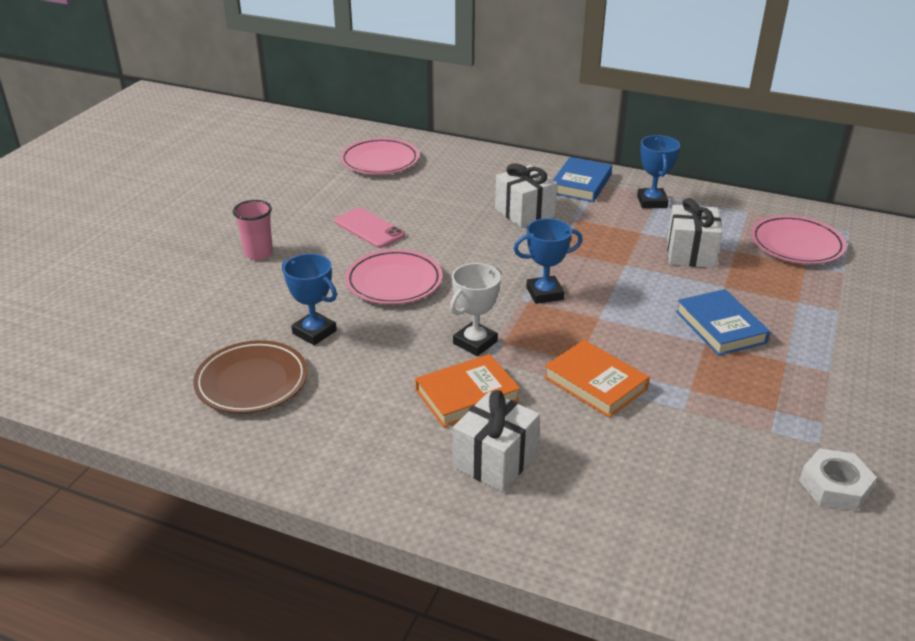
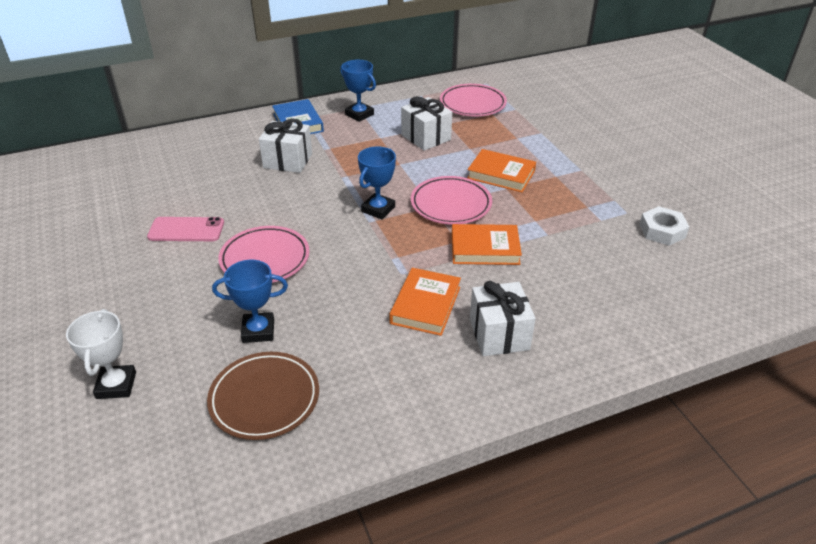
camera: 45 degrees left, 5 degrees up
pink cup [233,200,273,260] -> none
pink plate [340,138,419,175] -> pink plate moved to [411,176,492,224]
white trophy [450,263,501,356] -> white trophy moved to [66,309,136,399]
blue book [676,289,770,356] -> orange book [467,149,536,192]

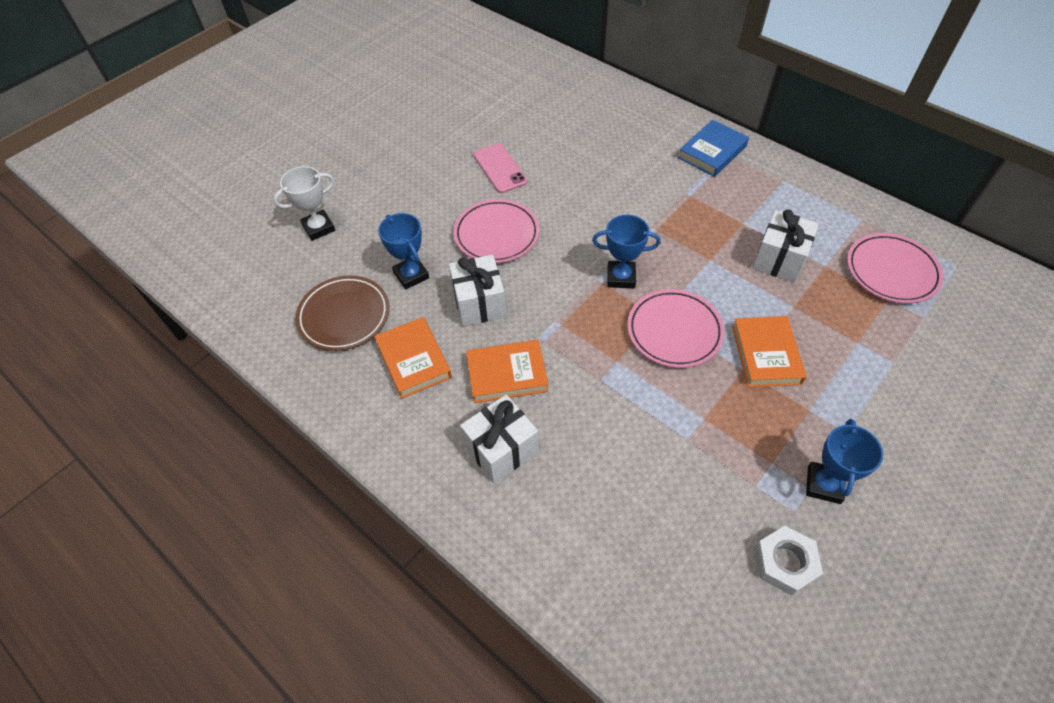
camera: 65 degrees right, 15 degrees up
white gift [259,119,312,173] -> white gift moved to [449,255,506,326]
blue trophy [340,60,376,122] -> blue trophy moved to [806,419,883,504]
orange book [452,224,522,265] -> orange book moved to [374,317,452,399]

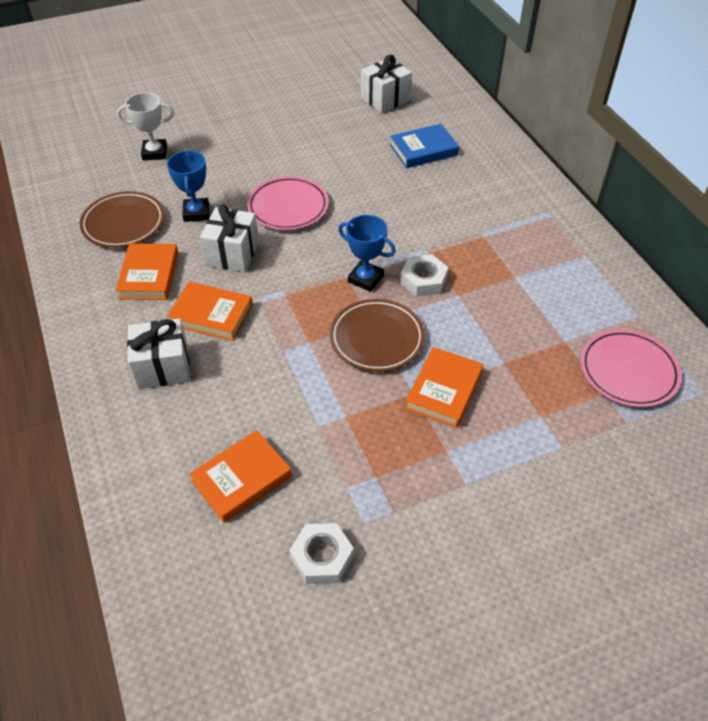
camera: 25 degrees right, 5 degrees down
pink phone [473,143,527,193] -> none
pink plate [627,289,725,368] -> brown plate [330,299,425,372]
blue book [678,120,749,177] -> blue book moved to [390,124,459,168]
white gift [752,209,819,283] -> white gift moved to [361,54,412,113]
blue trophy [806,419,883,504] -> none
none -> orange book [189,430,292,523]
none -> white nut [400,254,448,297]

